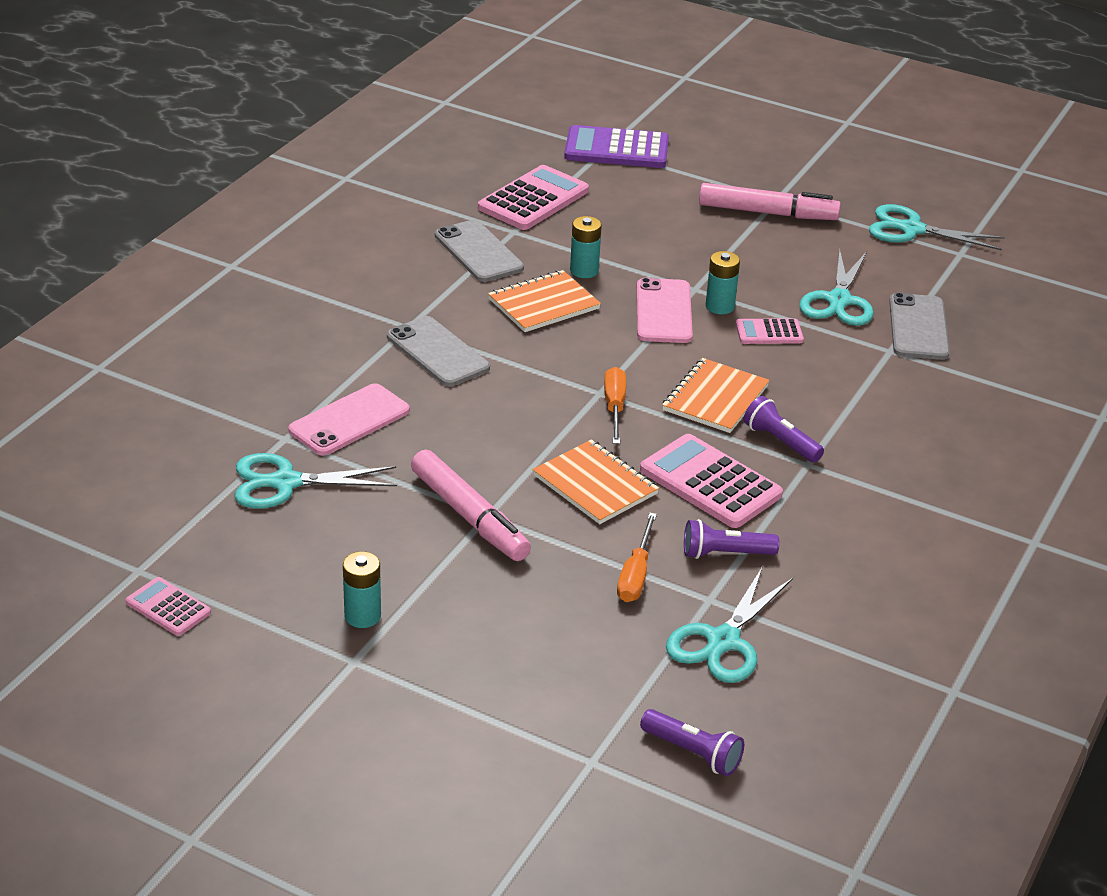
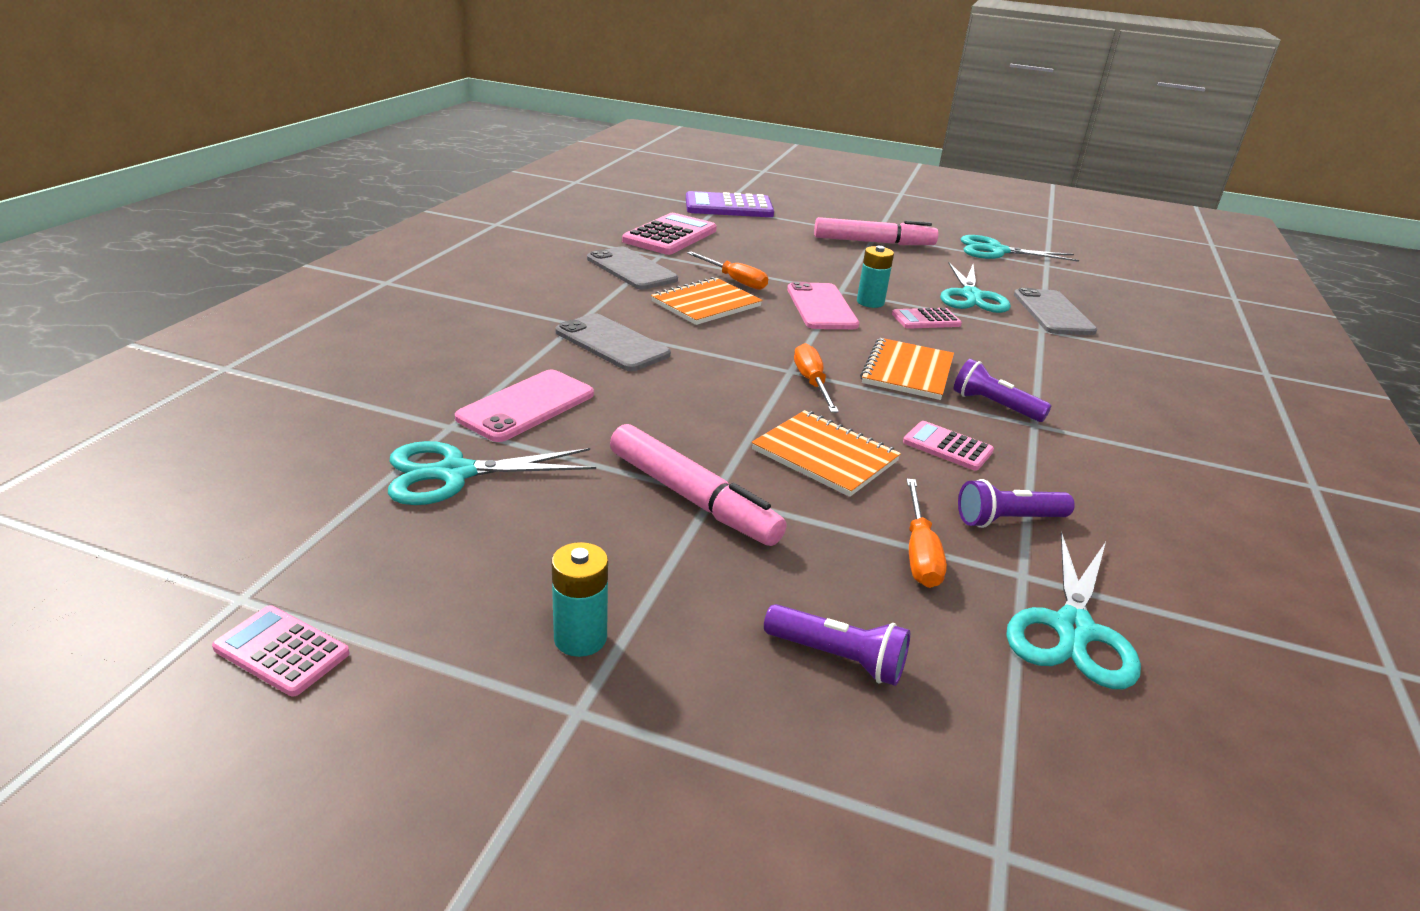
camera: 10 degrees left, 5 degrees down
turquoise battery [570,216,602,278] -> orange screwdriver [687,251,768,290]
pink calculator [640,434,783,528] -> pink calculator [903,421,994,471], size x0.55
purple flashlight [640,709,744,776] -> purple flashlight moved to [764,604,910,686]

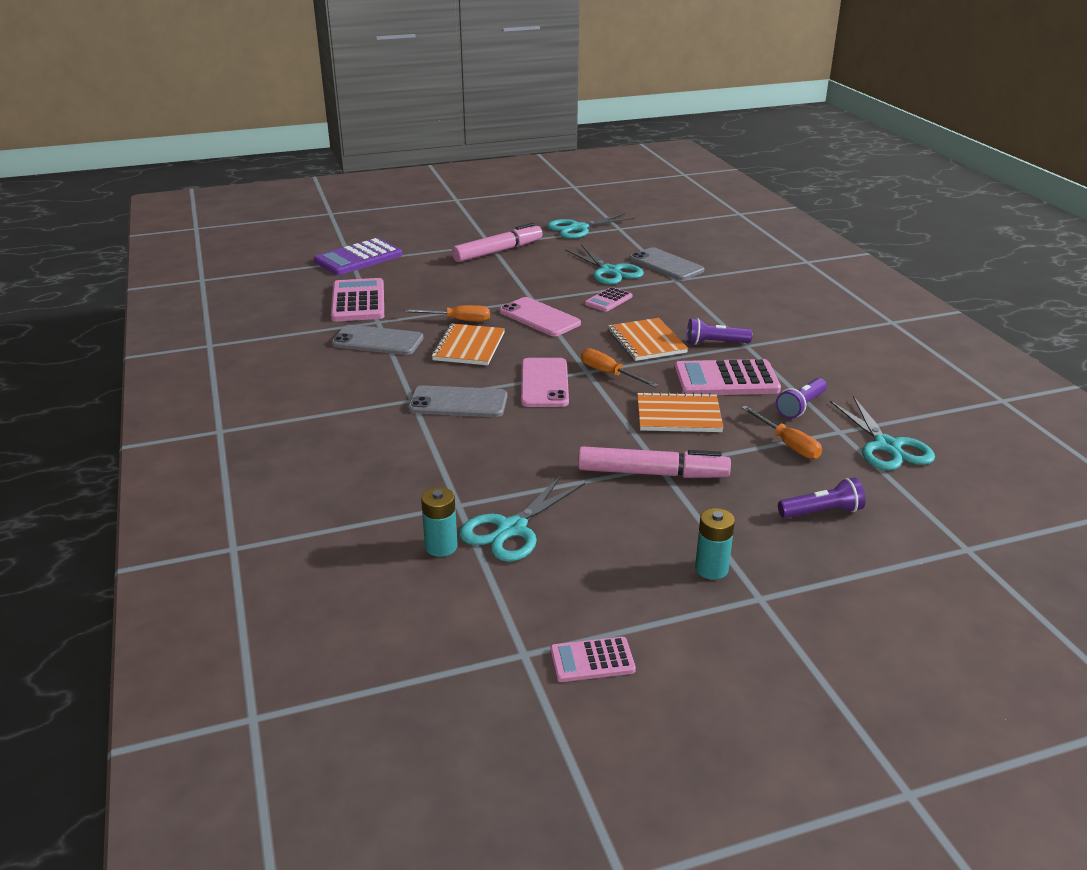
camera: 35 degrees left, 0 degrees up
pink phone [455,370,594,442] -> pink phone moved to [521,358,569,407]
turquoise battery [857,246,894,308] -> turquoise battery moved to [421,487,458,557]
pink calculator [903,421,994,471] -> pink calculator [674,359,781,395], size x1.82

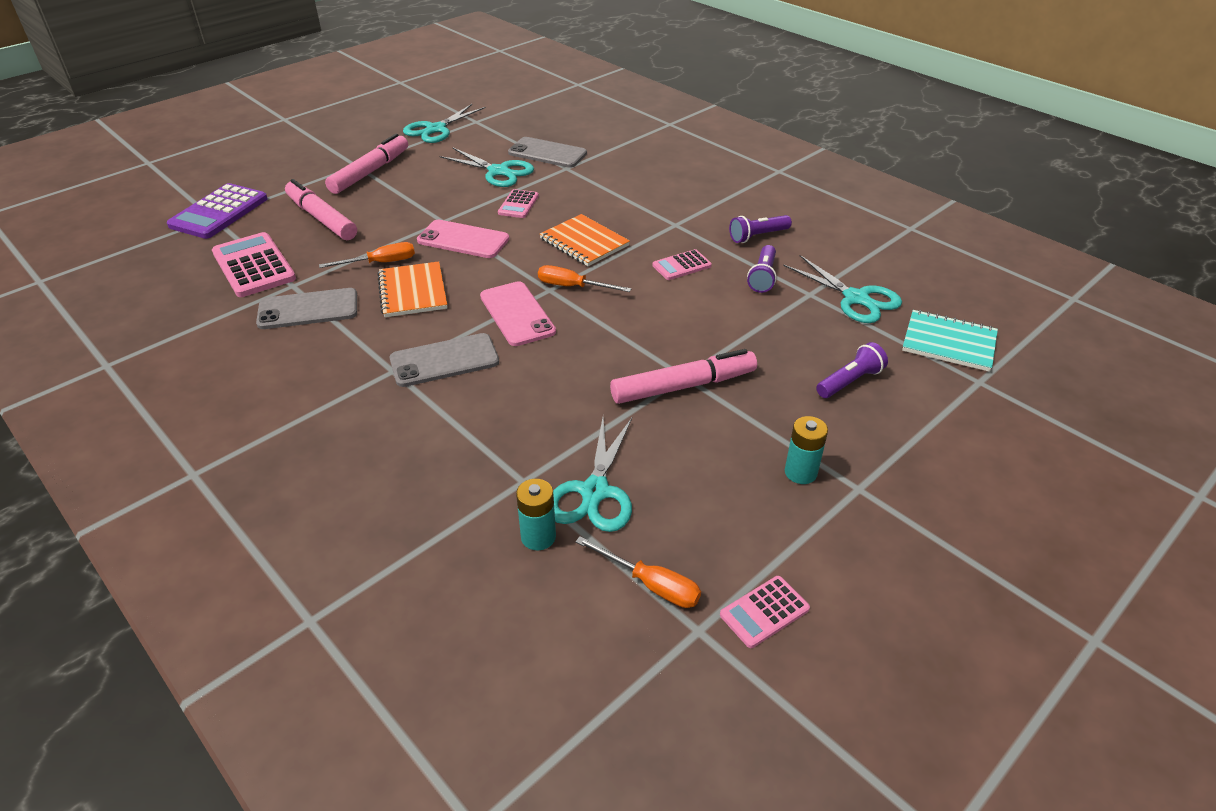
camera: 25 degrees left, 10 degrees up
orange notebook [637,391,724,432] -> none
pink calculator [674,359,781,395] -> pink calculator [653,249,712,280], size x0.55
purple flashlight [687,318,752,345] -> purple flashlight moved to [729,215,792,243]
orange screwdriver [741,406,822,459] -> orange screwdriver moved to [575,536,701,608]
none -> pink marker [285,179,357,240]
none -> turquoise notebook [902,310,998,372]

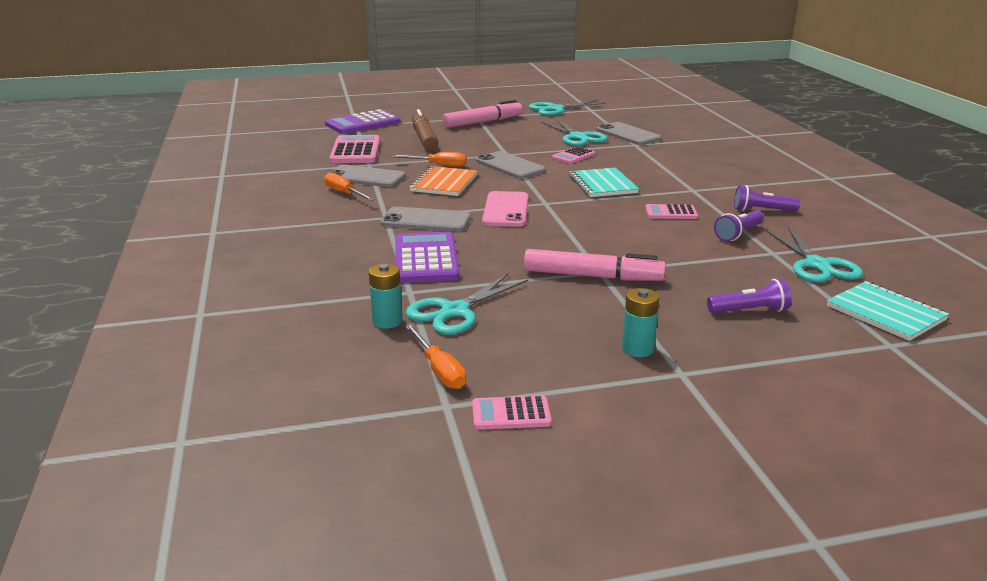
camera: 30 degrees right, 15 degrees down
pink marker [285,179,357,240] -> brown marker [412,109,438,151]
pink phone [417,220,509,258] -> grey phone [476,151,546,179]
orange screwdriver [538,265,631,292] -> orange screwdriver moved to [324,172,375,201]
orange notebook [540,214,630,266] -> turquoise notebook [569,168,639,197]
none -> purple calculator [395,231,459,283]

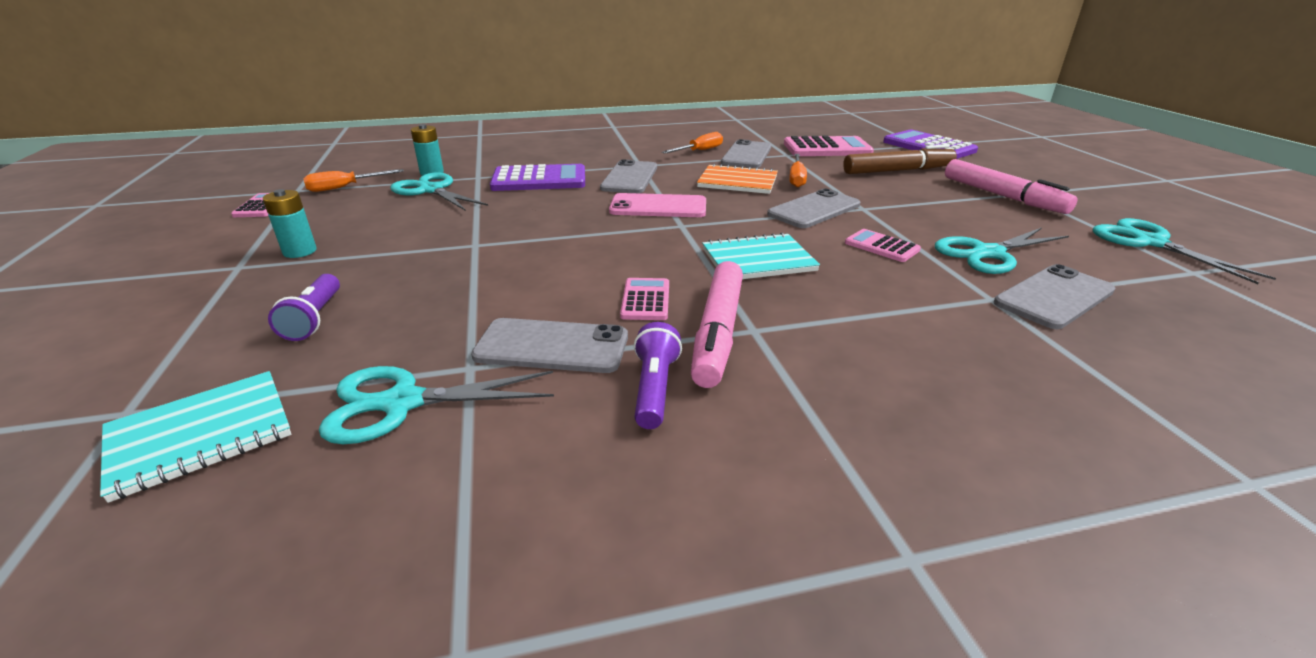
camera: 90 degrees right, 5 degrees up
pink marker [524,249,666,281] -> pink marker moved to [691,261,743,388]
purple flashlight [714,210,764,241] -> grey phone [471,318,628,373]

